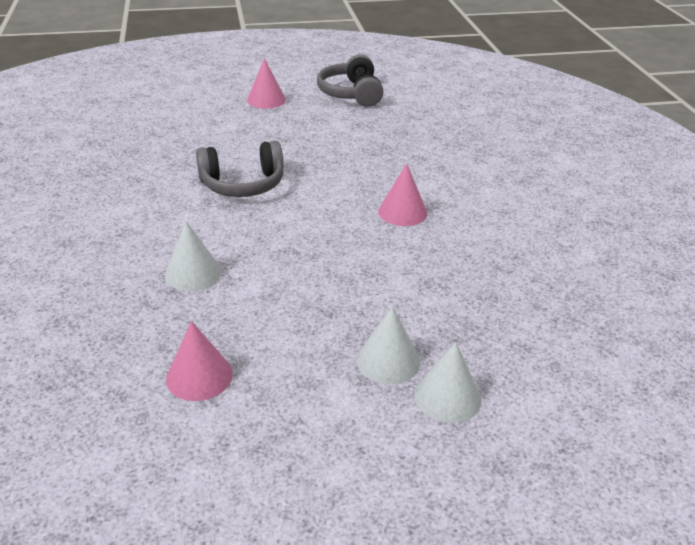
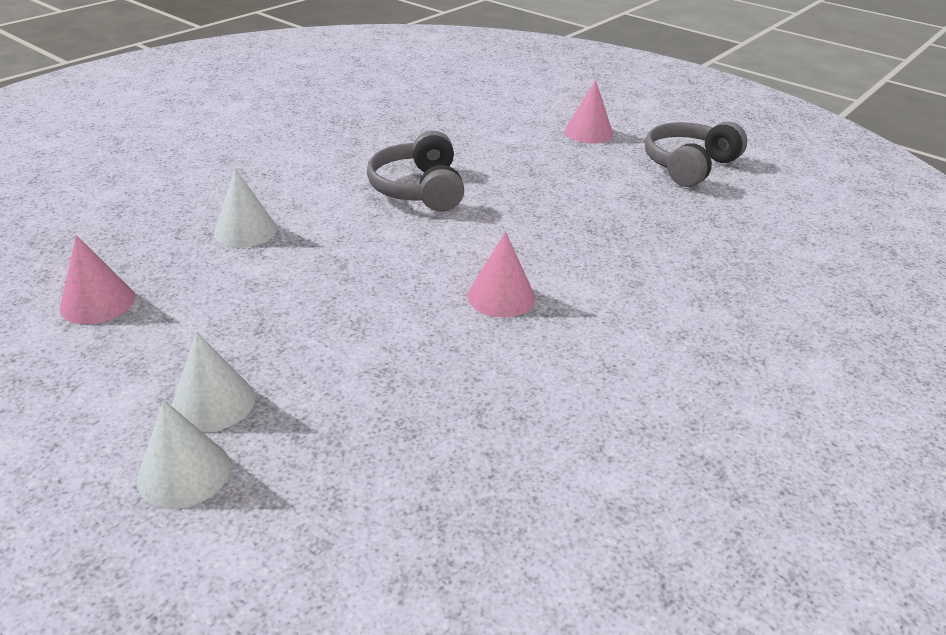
camera: 50 degrees right, 0 degrees up
grey headphones [196,141,284,197] -> grey headphones turned 45 degrees clockwise [367,131,464,212]

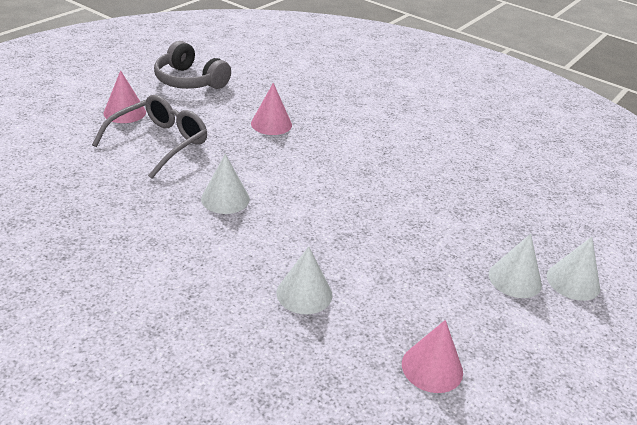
camera: 95 degrees left, 0 degrees up
grey headphones [367,131,464,212] -> white cone [201,154,250,214]
pink cone [467,231,535,318] -> pink cone moved to [251,83,292,135]
none -> grey glasses [92,95,207,179]

